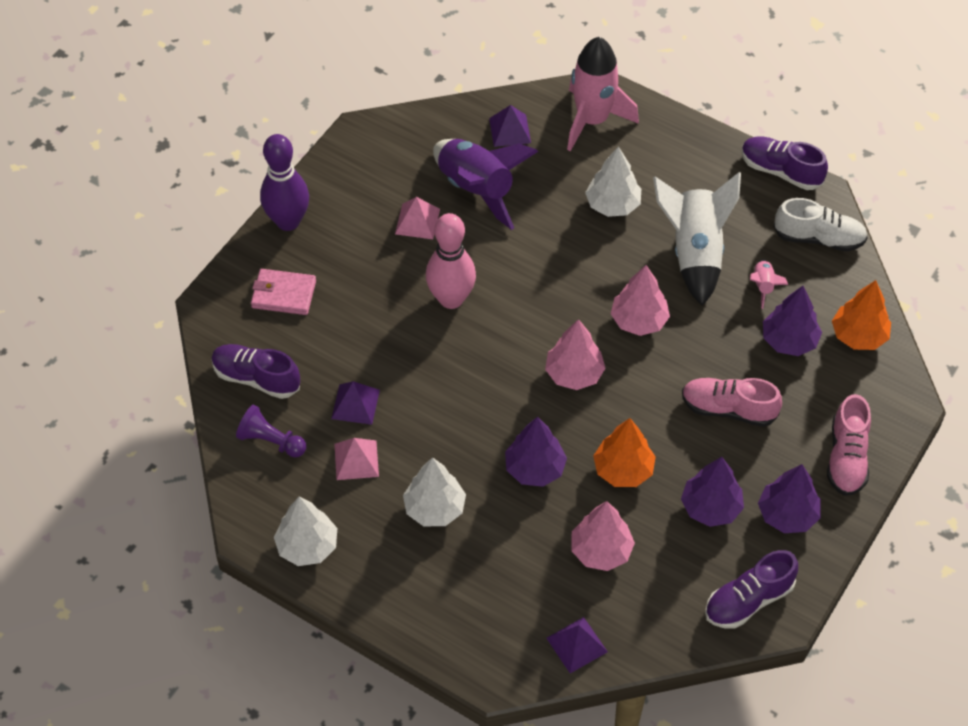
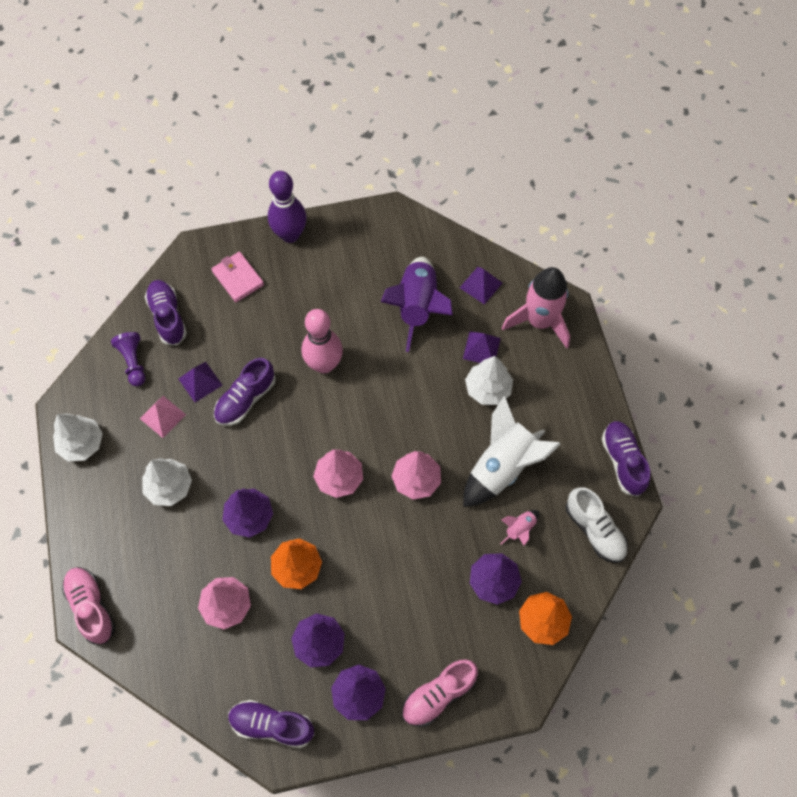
camera: 45 degrees right, 10 degrees up
pink pyramid [395,197,440,239] -> none
purple pyramid [546,617,608,673] -> purple pyramid moved to [463,331,501,363]
pink shoe [682,378,782,427] -> pink shoe moved to [62,567,115,644]
none -> purple shoe [214,358,276,426]

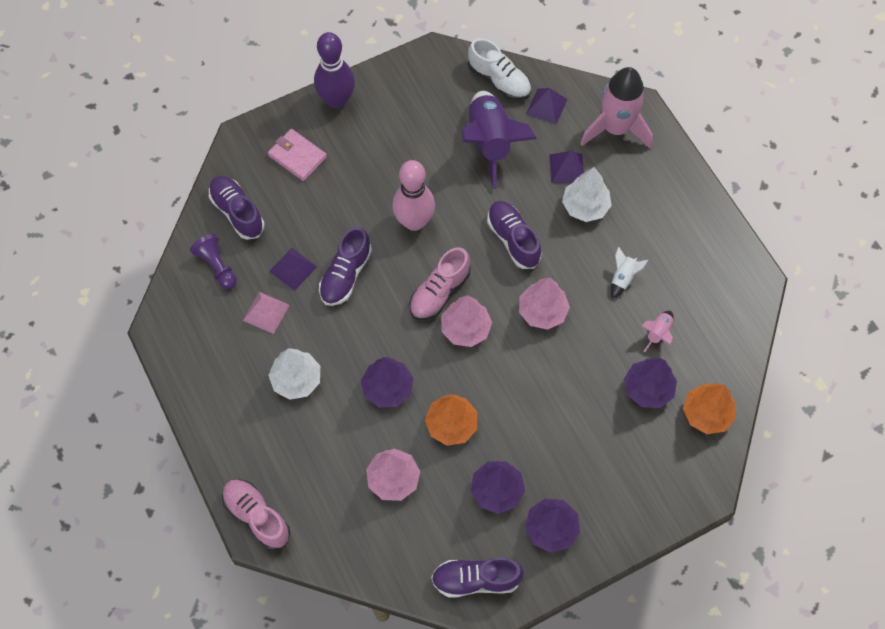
camera: 15 degrees left, 0 degrees up
white tree [53,414,103,462] -> none
pink shoe [402,659,478,727] -> pink shoe moved to [410,248,471,320]
white rocket [464,396,561,507] -> white rocket [611,246,648,299], size x0.44
white shoe [565,487,628,563] -> white shoe moved to [468,38,531,100]
purple shoe [602,421,650,497] -> purple shoe moved to [487,201,541,269]

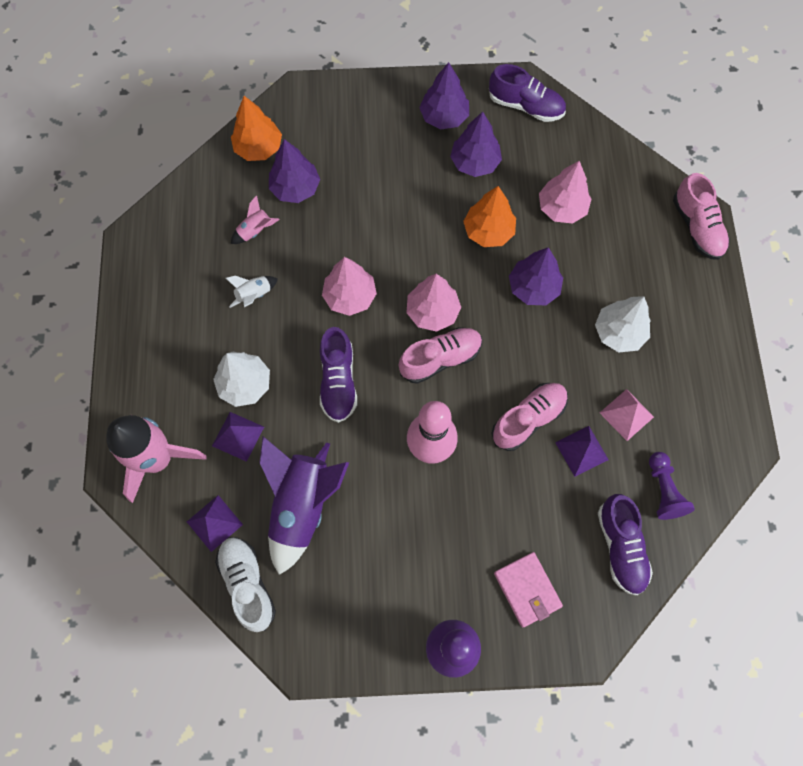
camera: 155 degrees left, 5 degrees up
purple shoe [319,227,372,306] -> pink shoe [492,383,568,451]

